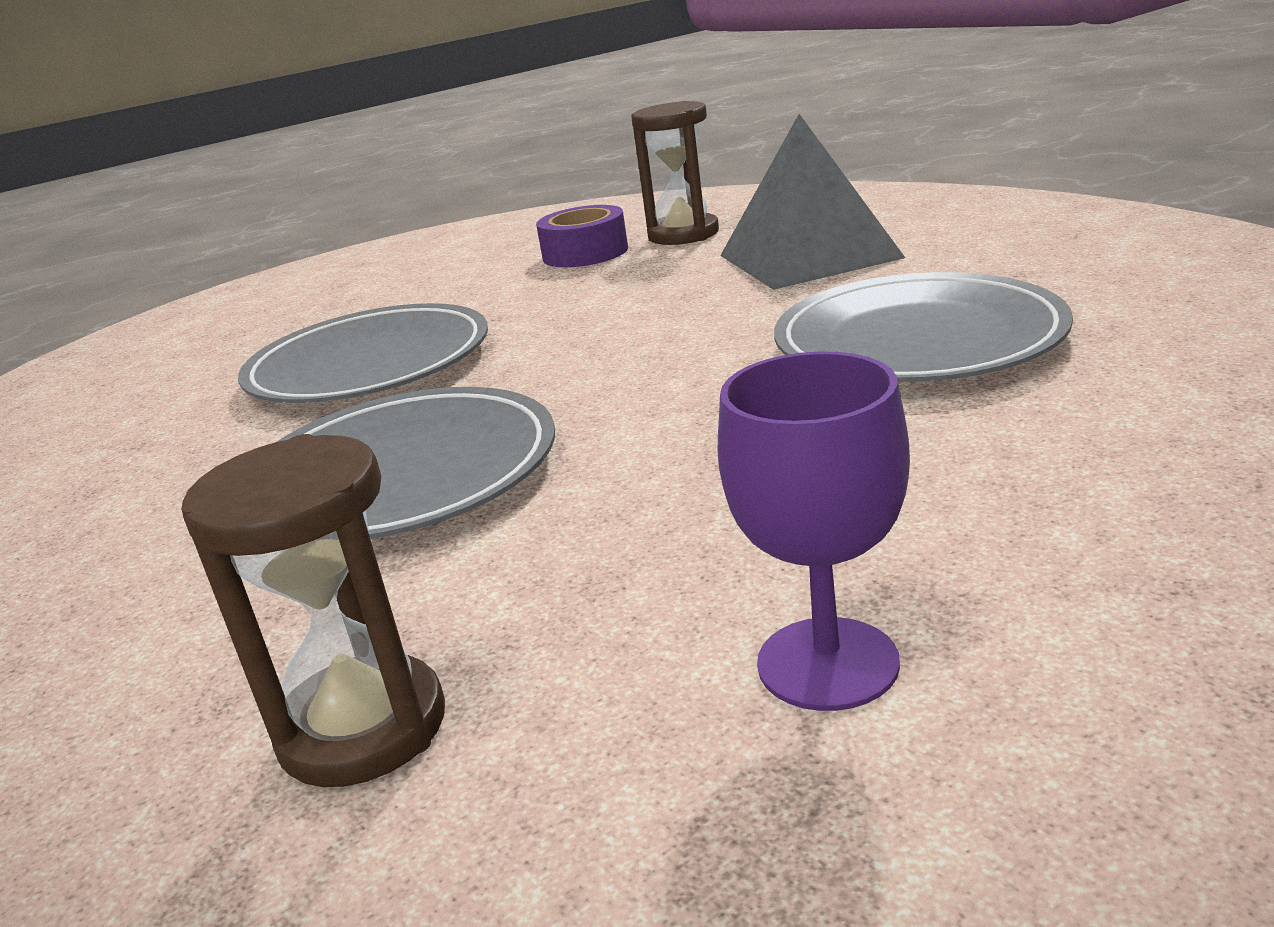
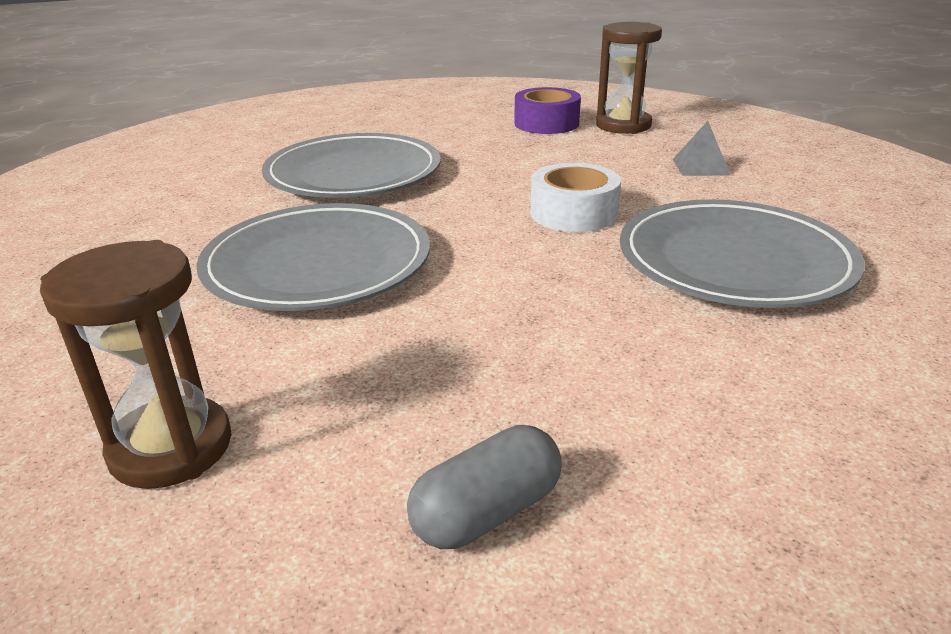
camera: 15 degrees right, 5 degrees up
purple goblet [717,351,910,711] -> grey capsule [407,425,562,549]
grey pyramid [720,114,905,290] -> grey pyramid [673,121,730,176], size x0.43
none -> white tape [531,163,621,232]

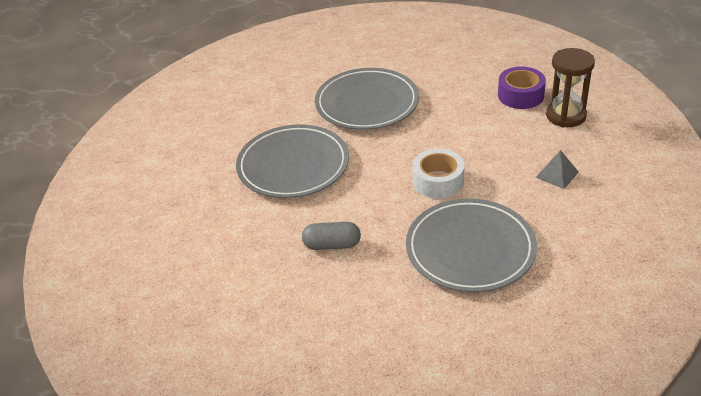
camera: 40 degrees right, 10 degrees up
brown hourglass [40,240,232,489] -> none
grey capsule [407,425,562,549] -> grey capsule moved to [302,222,361,250]

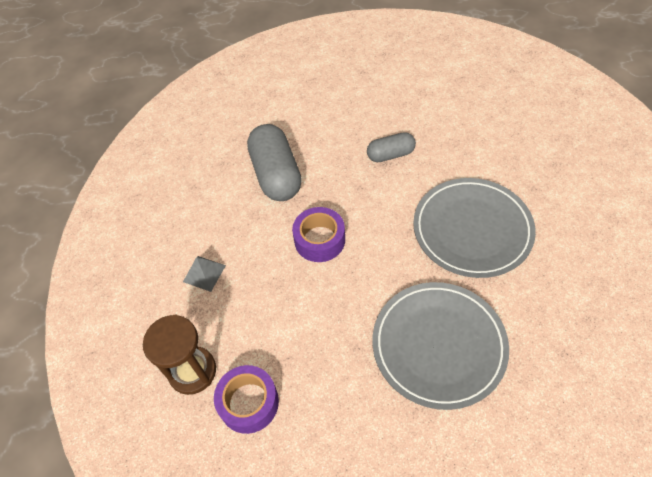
camera: 165 degrees right, 15 degrees up
grey plate [406,198,537,292] -> grey capsule [247,124,302,201]
white tape [412,149,465,199] -> purple tape [292,207,345,262]

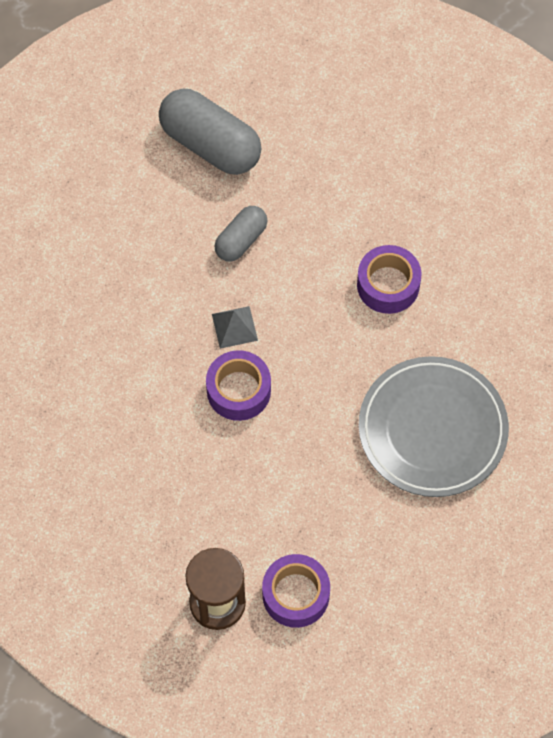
camera: 40 degrees left, 10 degrees up
grey pyramid [183,256,226,292] -> grey pyramid moved to [212,306,258,349]
grey capsule [247,124,302,201] -> grey capsule moved to [159,89,262,175]
grey plate [413,178,536,278] -> purple tape [357,245,422,314]

